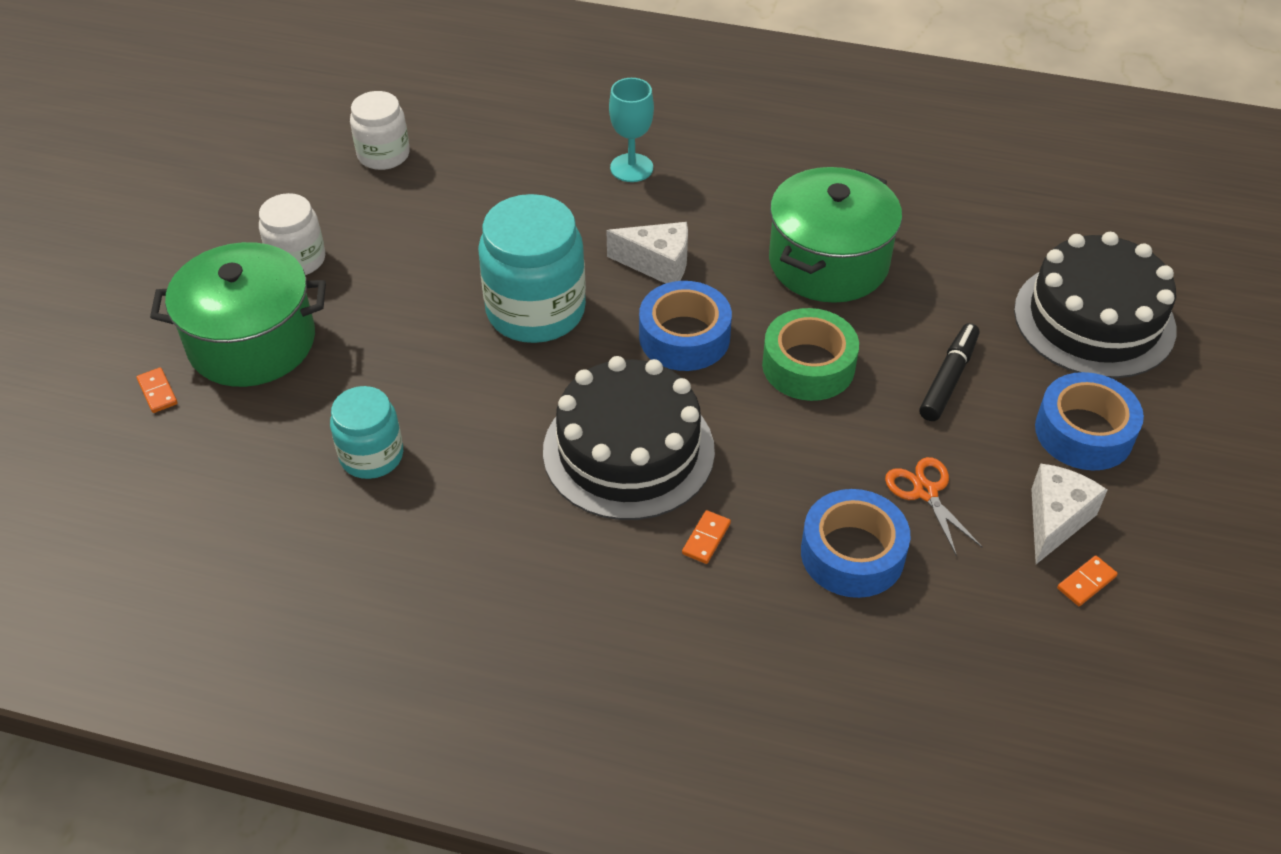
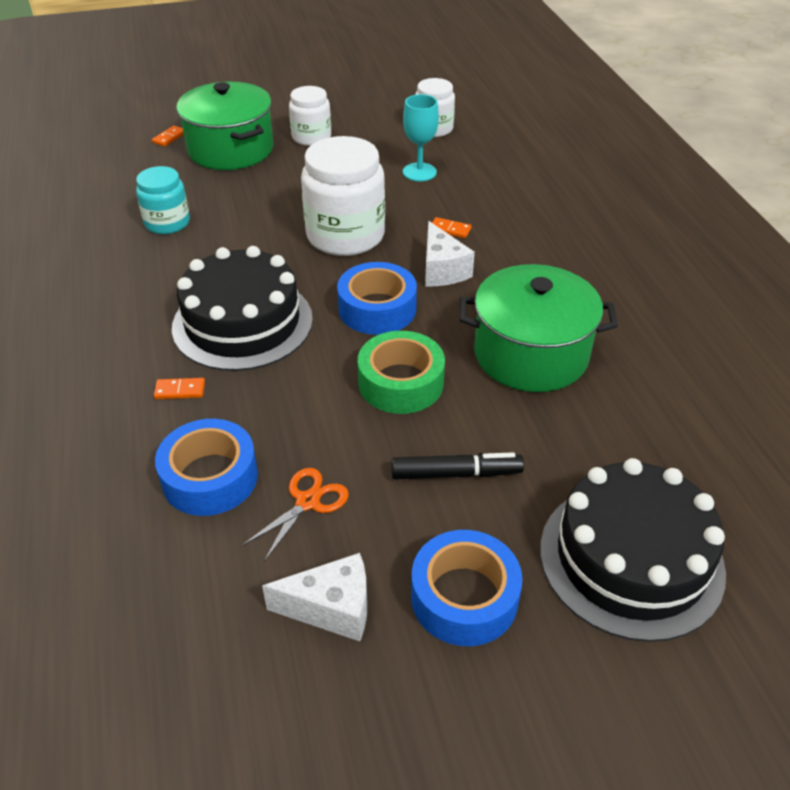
camera: 60 degrees right, 5 degrees down
turquoise jar [478,194,586,343] -> white jar [301,136,385,256]
turquoise goblet [609,78,654,182] -> turquoise goblet moved to [403,94,439,181]
orange domino [1057,555,1118,606] -> orange domino moved to [432,217,472,238]

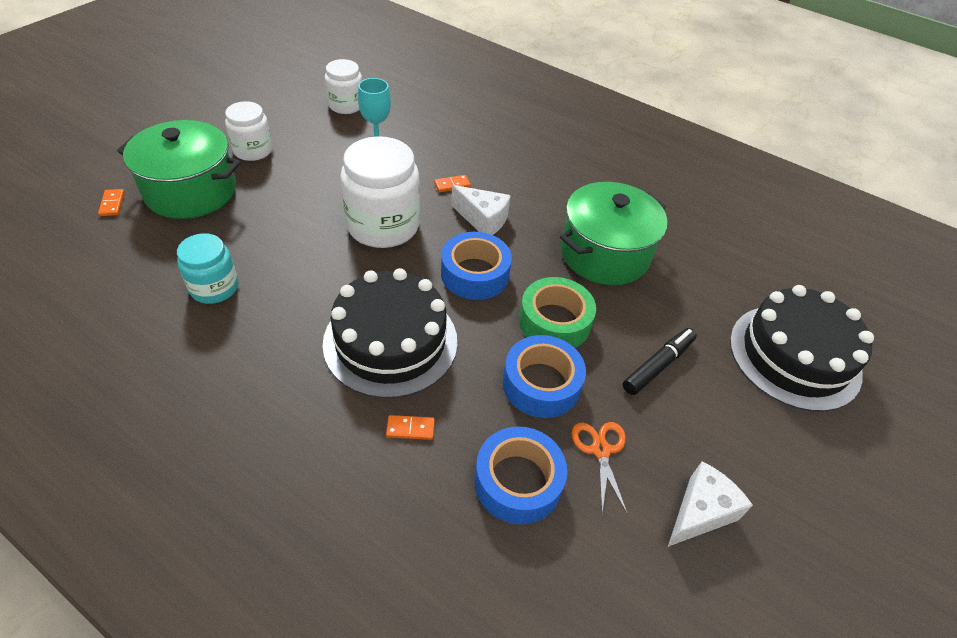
camera: 45 degrees left, 5 degrees up
orange domino [154,378,205,399] -> orange domino turned 45 degrees clockwise [386,415,435,440]
blue tape [411,530,523,646] -> blue tape moved to [503,335,586,418]

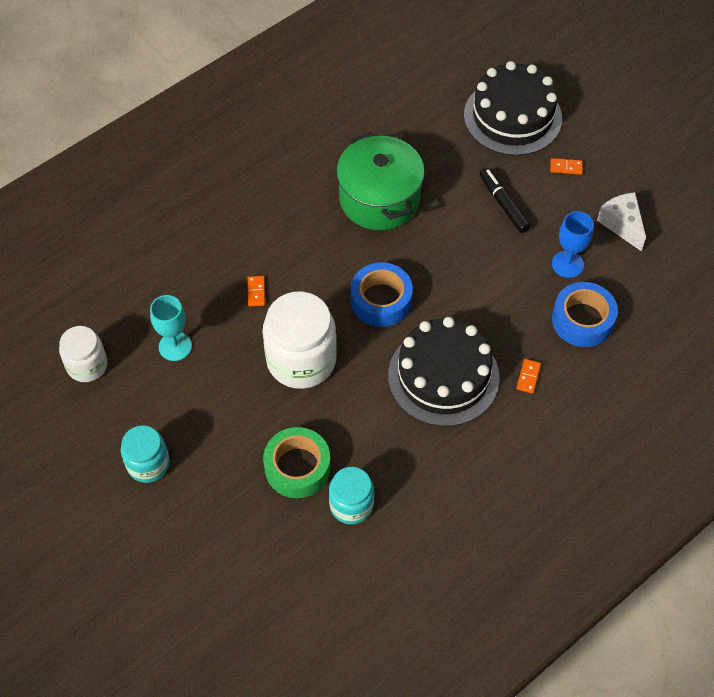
camera: 70 degrees left, 10 degrees up
orange domino [98,189,125,216] -> orange domino moved to [550,158,583,175]
green pot [117,120,241,219] -> none
white jar [225,101,273,161] -> turquoise jar [121,425,170,483]
white cheese [451,185,511,235] -> none
blue tape [503,335,586,418] -> none
green tape [519,277,596,348] -> green tape moved to [263,427,331,498]
orange scissors [571,422,628,515] -> blue goblet [552,211,594,278]

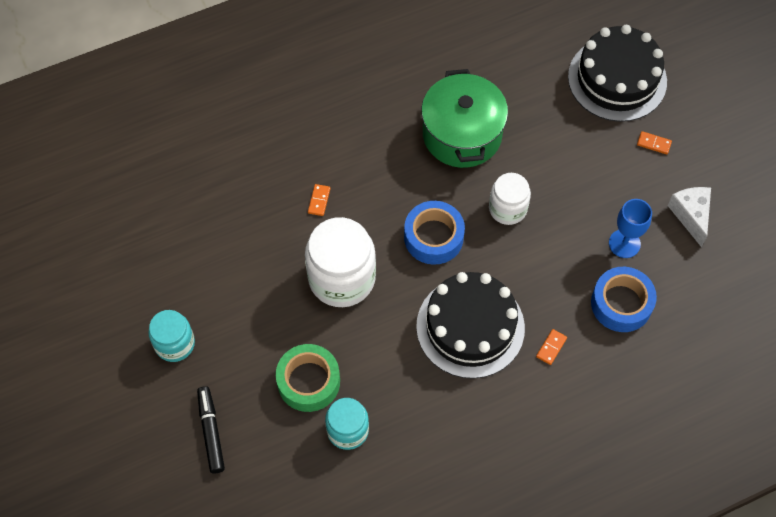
camera: 15 degrees right, 5 degrees up
white jar [59,326,107,382] -> white jar moved to [489,173,531,225]
turquoise goblet [150,295,192,361] -> none
black marker [479,168,531,233] -> black marker moved to [197,386,225,474]

